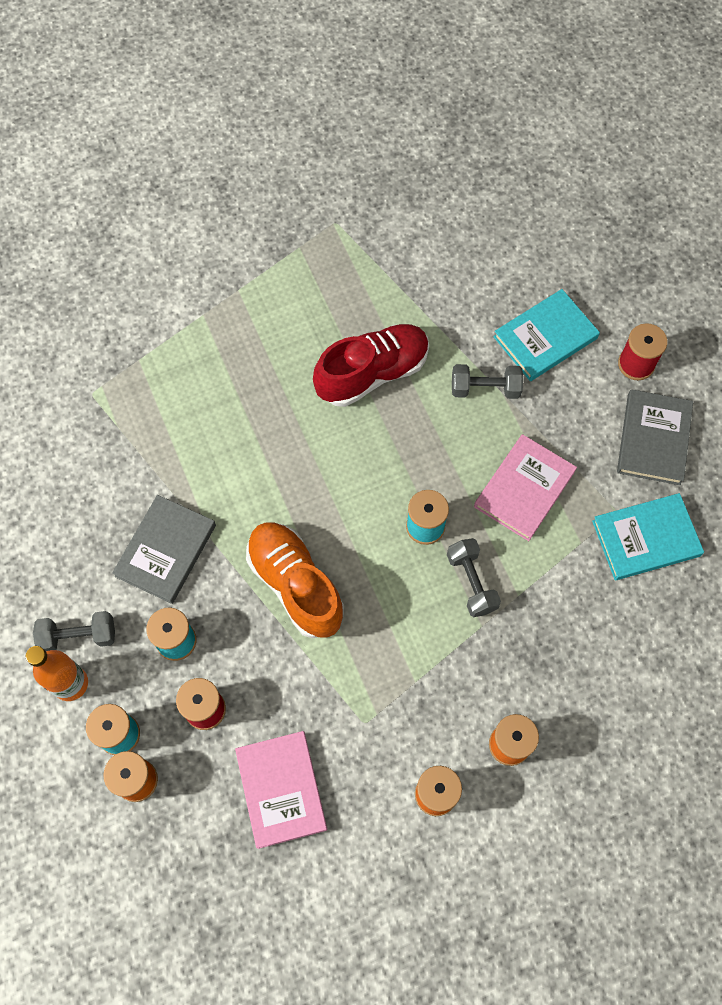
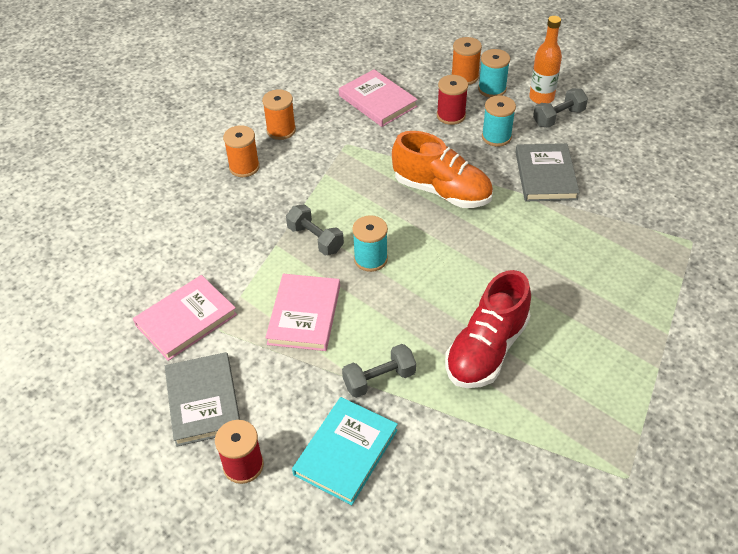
camera: 155 degrees right, 20 degrees down
turquoise book [592,493,704,580] -> pink book [133,275,237,361]

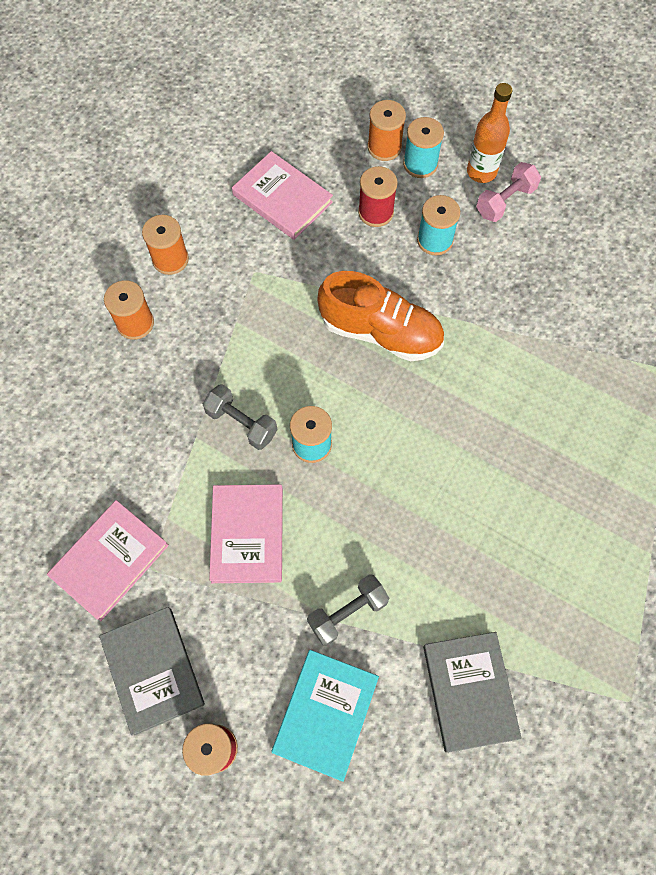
camera: 10 degrees left, 20 degrees up
red shoe [445,270,531,388] -> none
grey book [516,143,580,201] -> grey book moved to [423,632,522,753]
grey dumbbell [533,88,588,128] -> pink dumbbell [476,162,541,222]

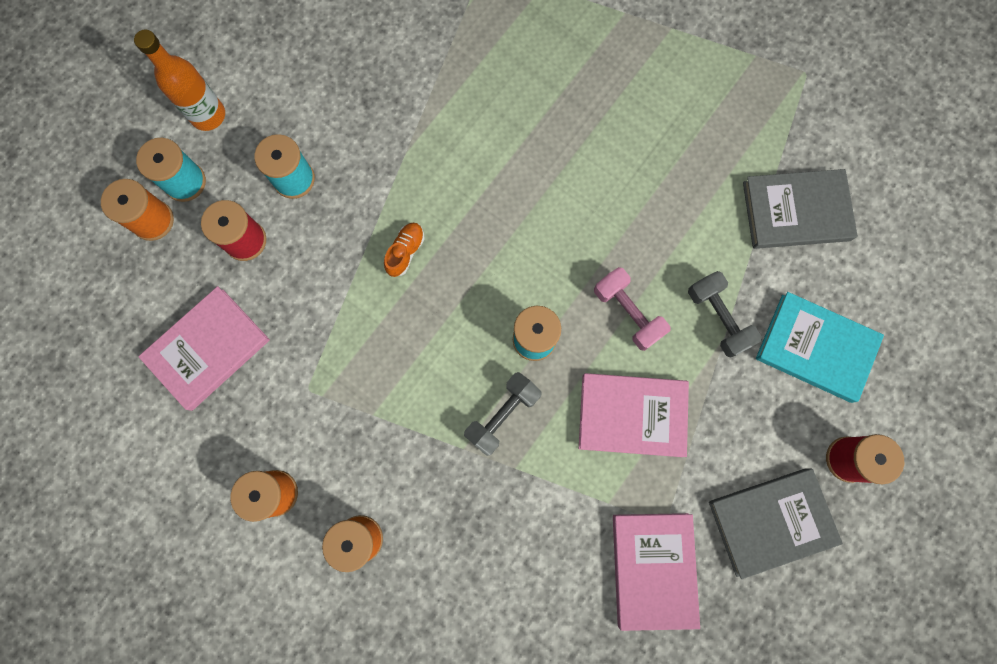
camera: 85 degrees left, 10 degrees up
pink book [47,500,169,621] -> pink book turned 45 degrees clockwise [613,513,700,631]
orange shoe [318,271,444,361] -> orange shoe [384,223,425,277], size x0.41
pink dumbbell [476,162,541,222] -> pink dumbbell moved to [594,267,671,351]

